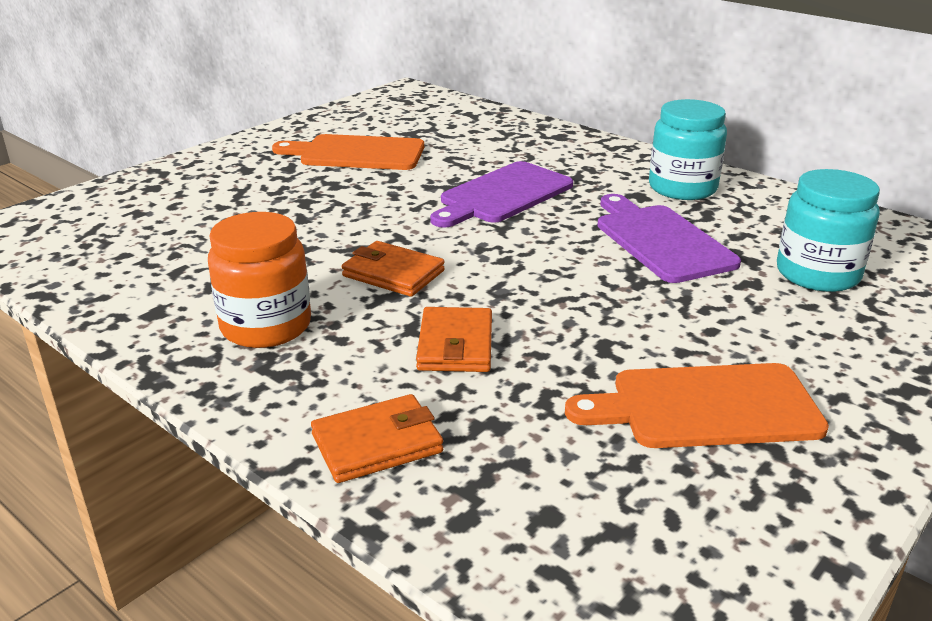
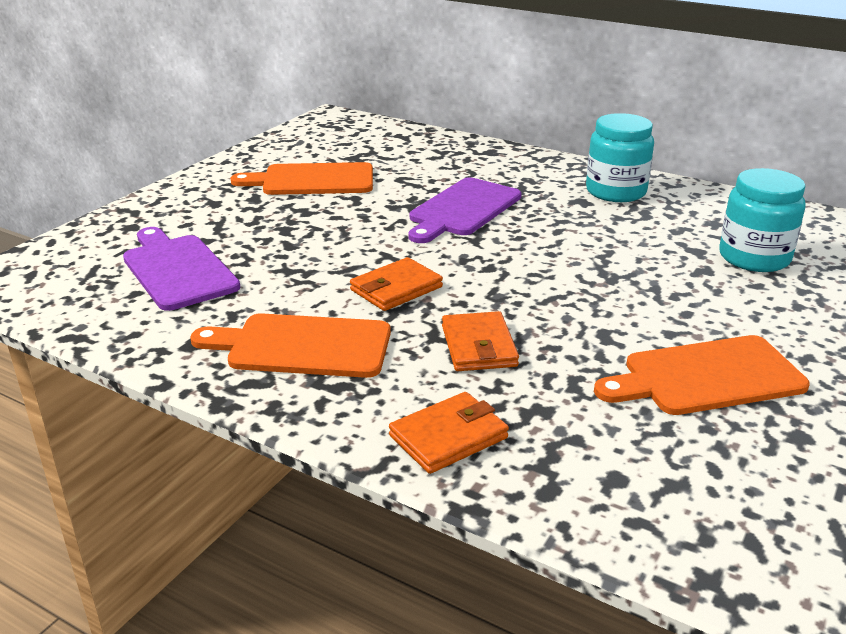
camera: 10 degrees left, 0 degrees up
orange jar [208,212,311,348] -> orange cutting board [190,313,391,378]
orange wallet [342,241,445,297] -> orange wallet turned 60 degrees counterclockwise [350,257,443,311]
purple cutting board [597,194,741,283] -> purple cutting board moved to [123,227,240,311]

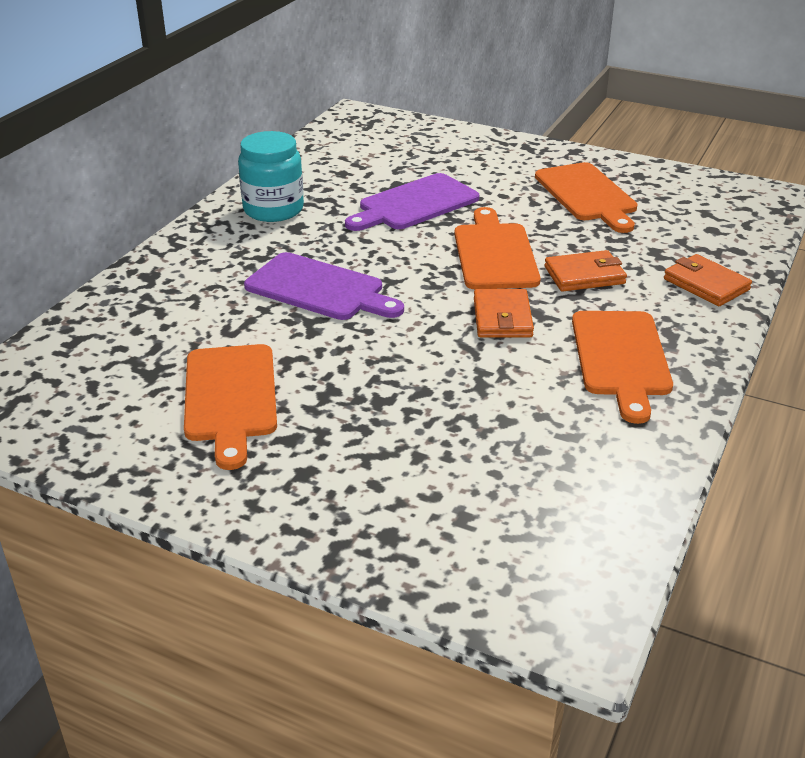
camera: 95 degrees left, 5 degrees up
purple cutting board [123,227,240,311] -> purple cutting board moved to [345,173,479,231]
orange wallet [350,257,443,311] -> orange wallet turned 45 degrees clockwise [474,289,534,337]
turquoise jar [719,168,806,272] -> none
none -> orange cutting board [454,207,541,289]

